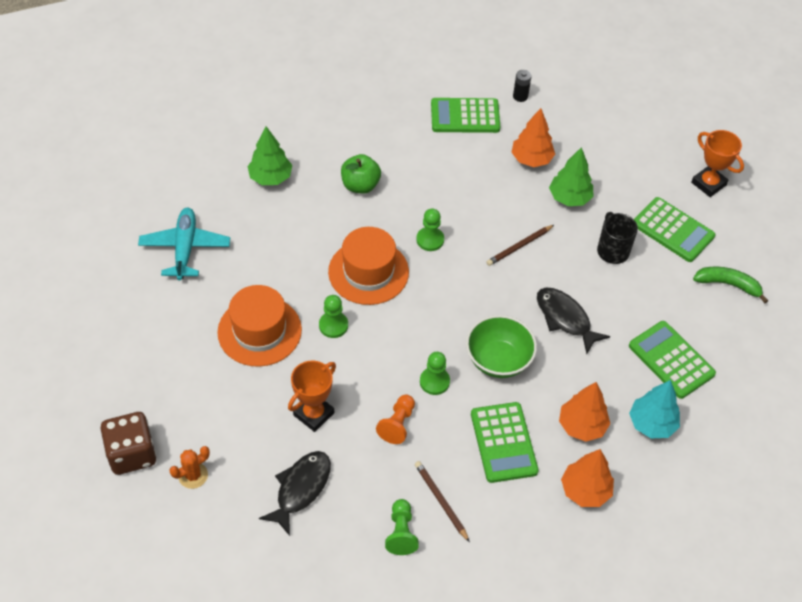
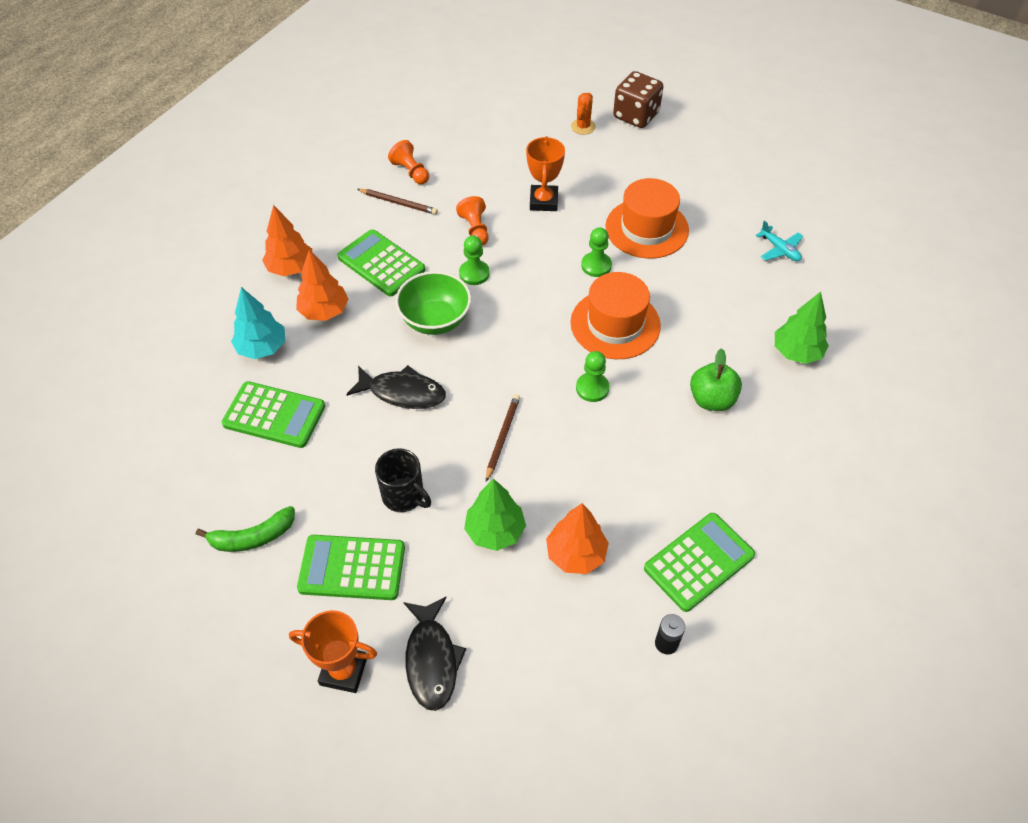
camera: 145 degrees right, 0 degrees up
turquoise plane [138,208,230,280] -> turquoise plane [755,220,803,261], size x0.57
black fish [259,451,331,536] -> black fish moved to [403,597,466,711]
green pawn [385,499,419,555] -> orange pawn [388,140,429,184]

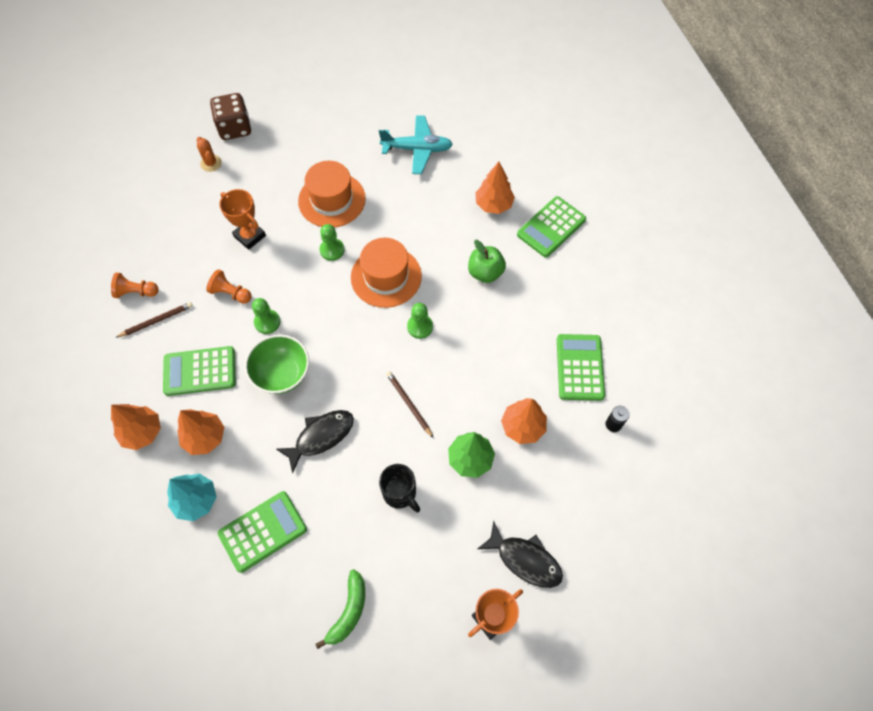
camera: 50 degrees left, 10 degrees up
green calculator [297,535,405,600] -> green calculator moved to [517,196,586,258]
black mug [375,448,431,512] -> black mug turned 60 degrees clockwise [379,464,420,512]
turquoise plane [755,220,803,261] -> turquoise plane [379,115,453,174], size x1.76
green tree [775,292,829,364] -> orange tree [475,162,515,214]

